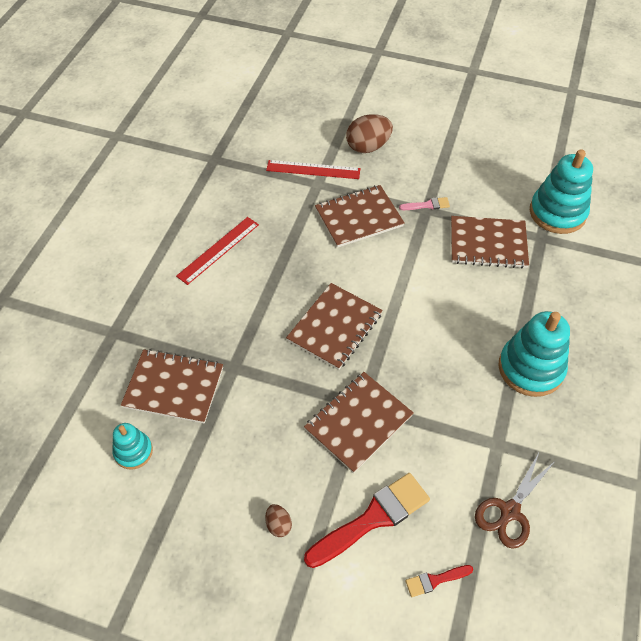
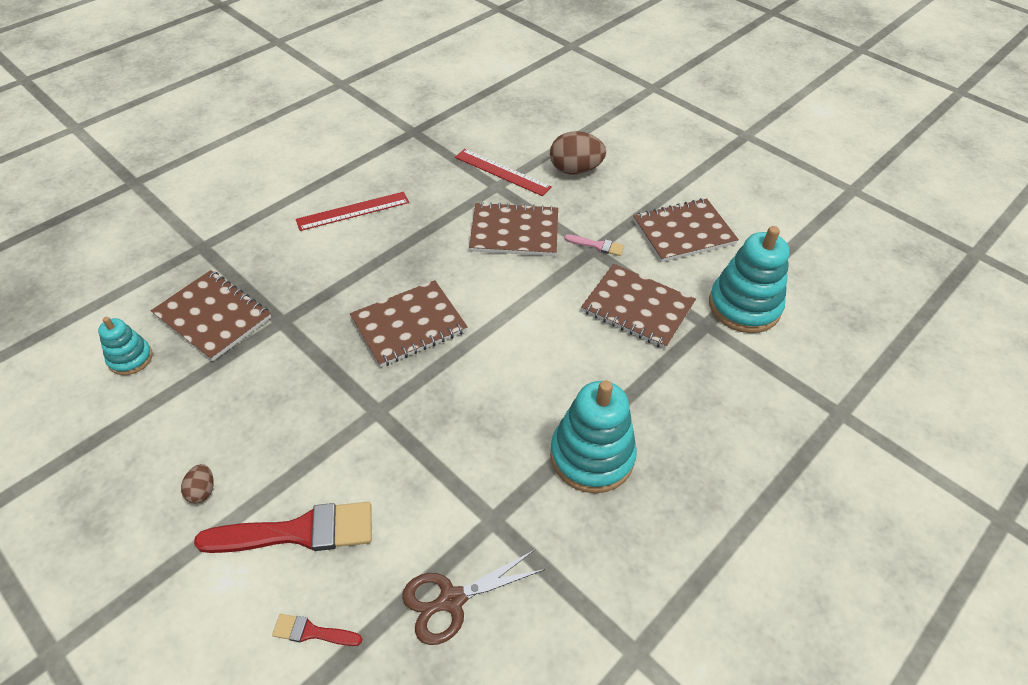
camera: 25 degrees right, 5 degrees down
brown notebook [304,372,414,473] -> brown notebook moved to [633,198,739,262]

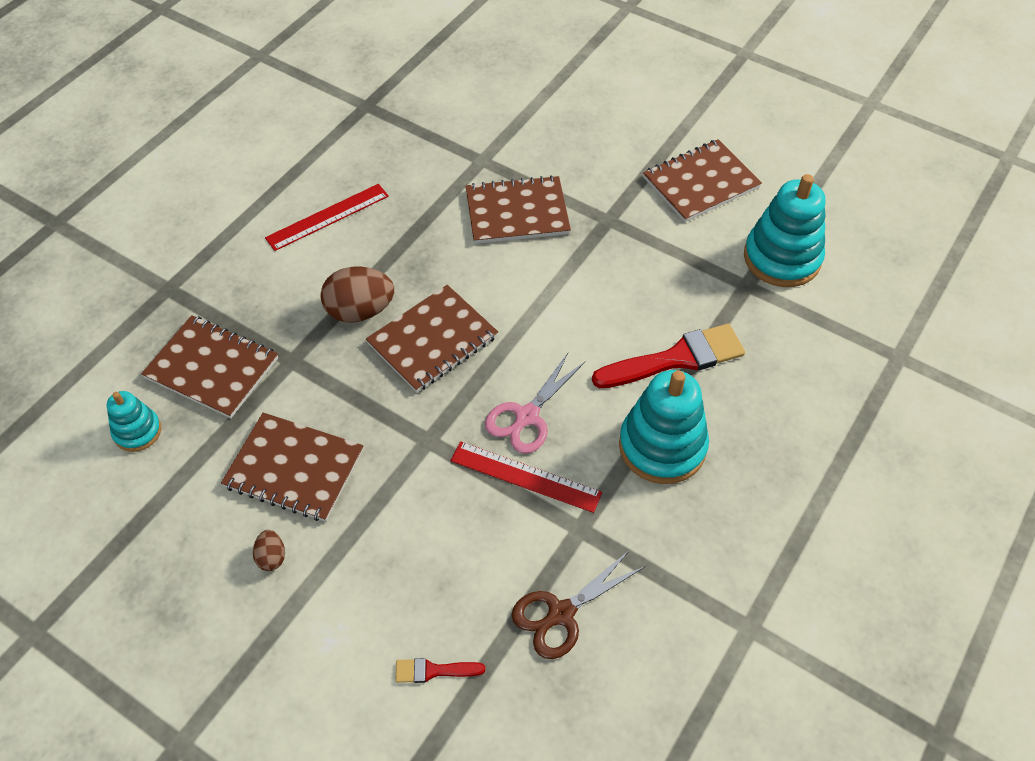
camera: 10 degrees left, 5 degrees up
red brush [194,502,372,553] -> red brush moved to [592,324,745,388]
red ruler [455,149,552,196] -> red ruler moved to [451,441,602,513]
brown egg [550,131,606,175] -> brown egg moved to [320,267,394,323]
pink brush [564,234,624,256] -> none
brown notebook [581,264,696,349] -> brown notebook moved to [221,413,364,522]
none -> pink scissors [485,353,585,454]

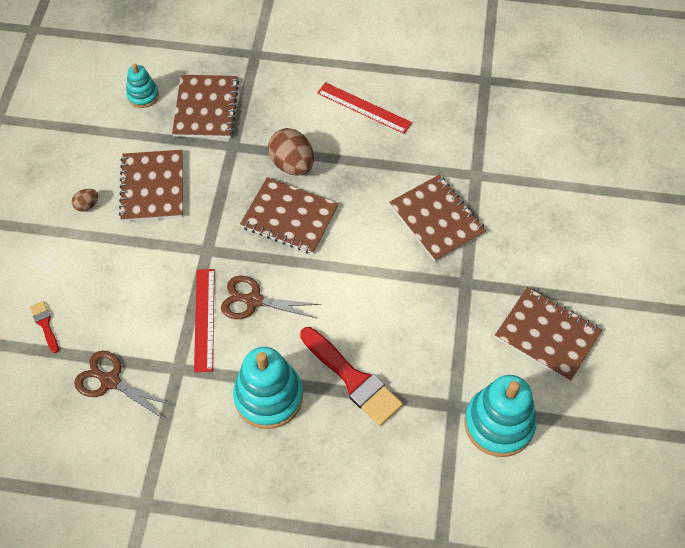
camera: 65 degrees right, 5 degrees up
pink scissors [485,353,585,454] -> brown scissors [221,276,321,319]

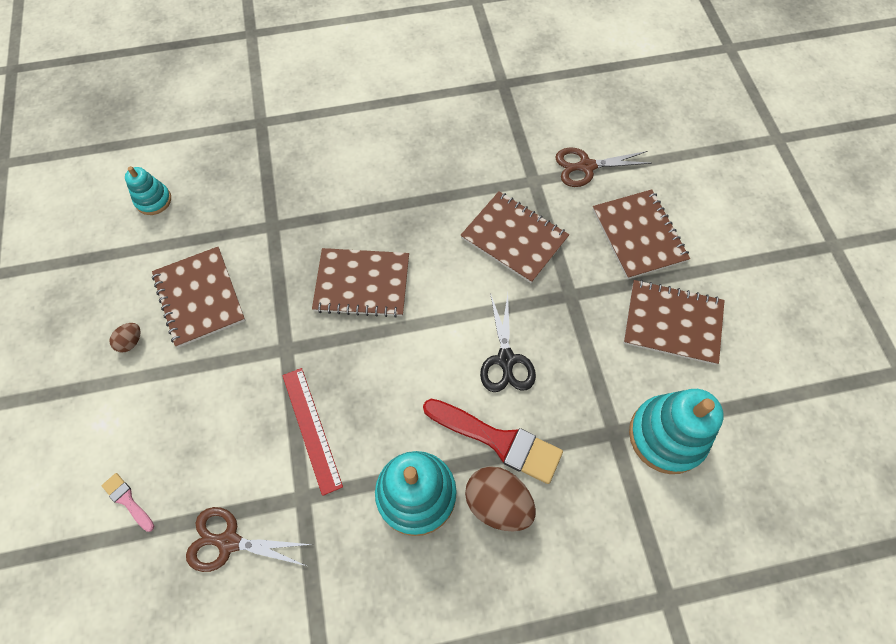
camera: 20 degrees left, 5 degrees up
red brush [30,301,59,353] -> pink brush [102,473,154,532]
brown notebook [172,75,239,138] -> brown notebook moved to [592,189,690,279]
brown scissors [221,276,321,319] -> brown scissors moved to [555,148,652,187]
brown egg [268,128,314,176] -> brown egg moved to [465,466,536,532]
red ruler [317,82,412,134] -> none
none -> black scissors [480,293,536,392]

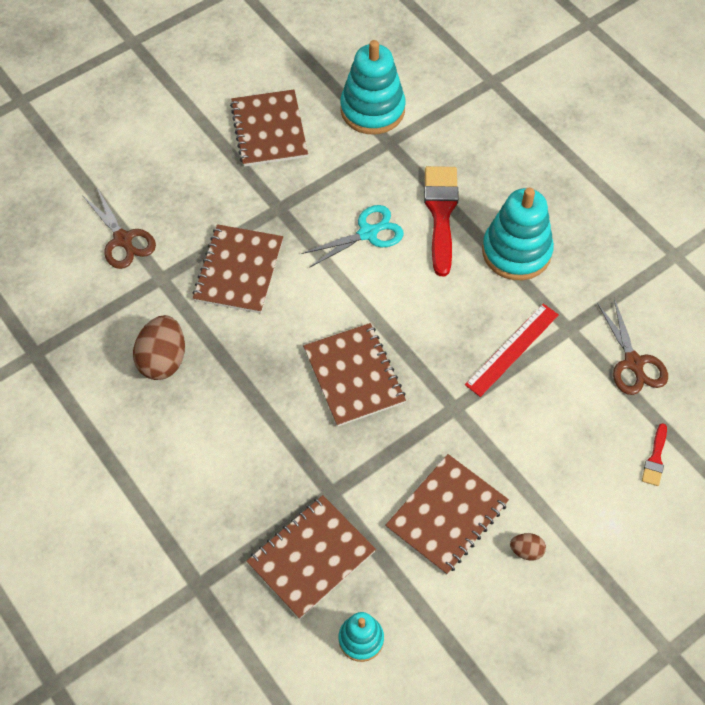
camera: 115 degrees left, 5 degrees down
pink brush [102,473,154,532] -> red brush [642,423,667,486]
brown egg [465,466,536,532] -> brown egg moved to [133,315,185,380]
black scissors [480,293,536,392] -> turquoise scissors [301,205,404,268]
brown notebook [592,189,690,279] -> brown notebook moved to [247,495,376,619]

